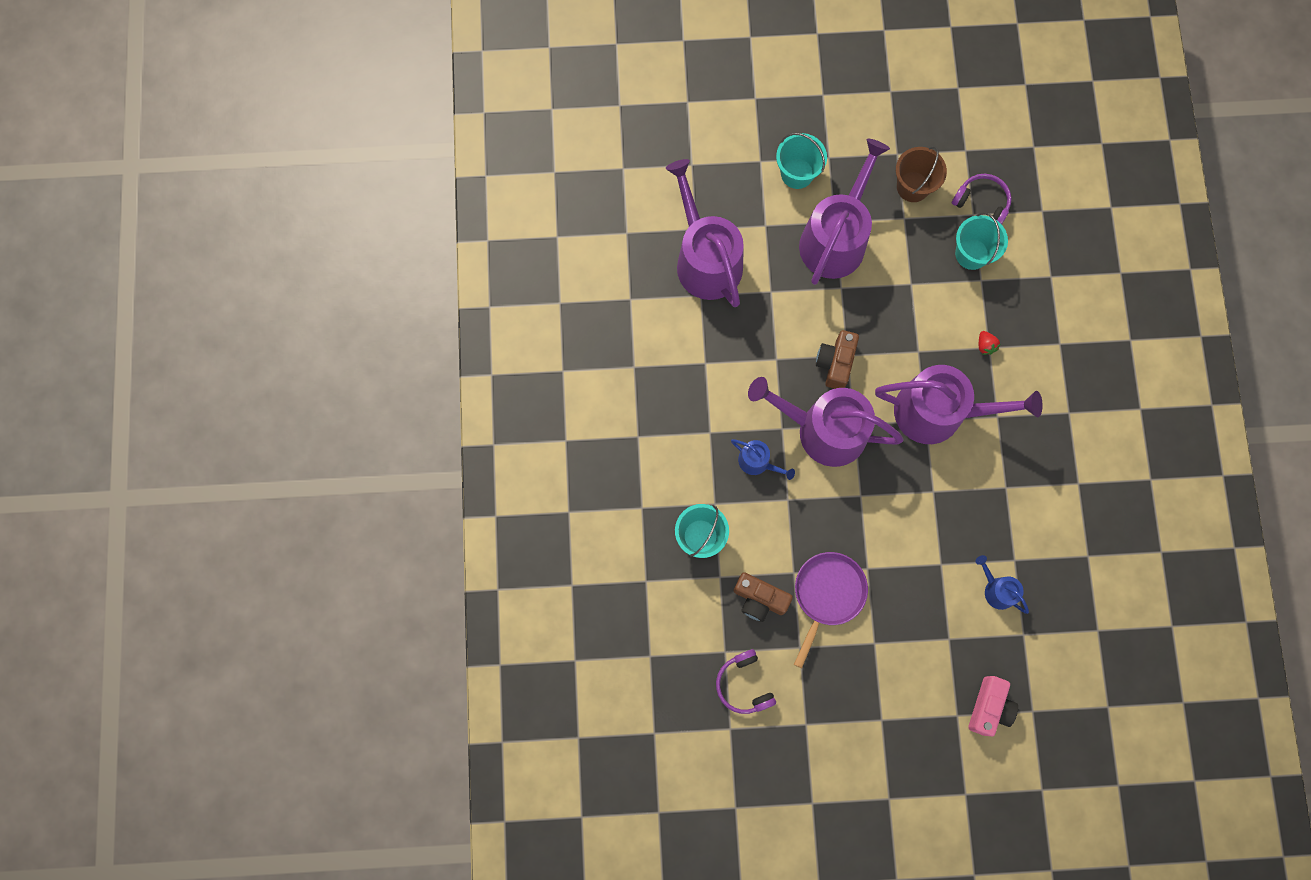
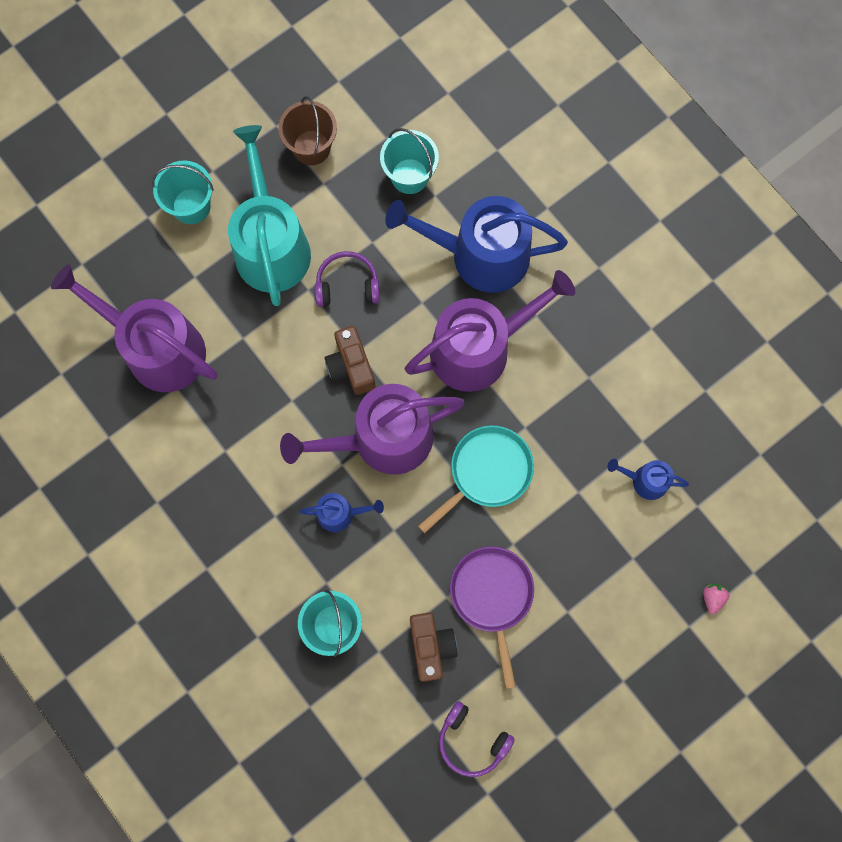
camera: 35 degrees left, 0 degrees up
brown camera [734,572,793,622] -> brown camera turned 90 degrees counterclockwise [410,612,458,682]
purple watering can [799,138,890,285] -> turquoise watering can [228,125,311,306]
purple headphones [952,174,1012,224] -> purple headphones moved to [315,251,380,307]
pink camera [968,676,1018,736] -> pink strawberry [703,584,729,614]
red strawberry [979,331,1000,355] -> blue watering can [385,196,568,293]
none -> turquoise pan [418,425,534,533]

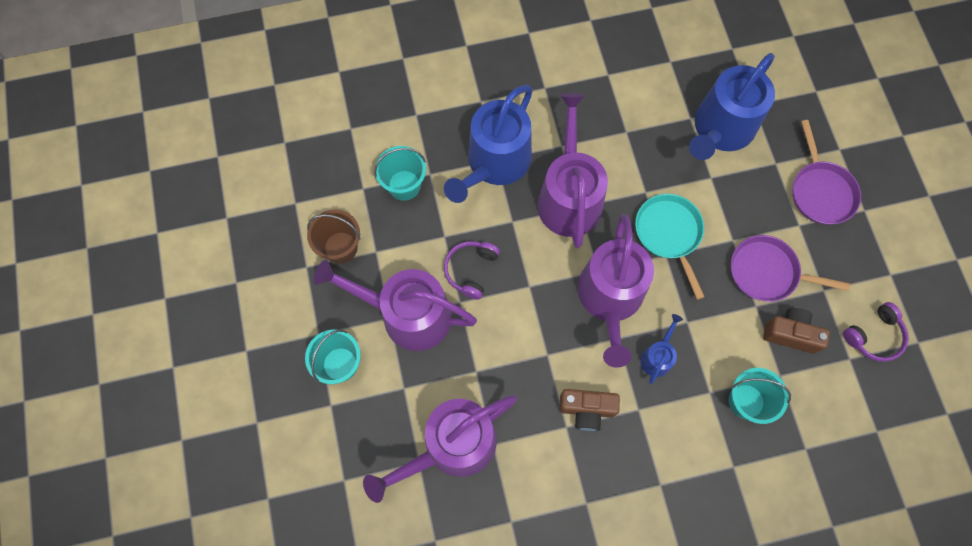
camera: 65 degrees left, 5 degrees down
turquoise watering can [228,125,311,306] -> purple watering can [313,260,477,351]
brown camera [325,326,375,395] -> brown camera moved to [559,389,620,431]
blue watering can [607,459,689,500] -> blue watering can [689,53,775,160], size x2.20
pink strawberry [703,584,729,614] -> none
none -> purple pan [792,120,861,225]

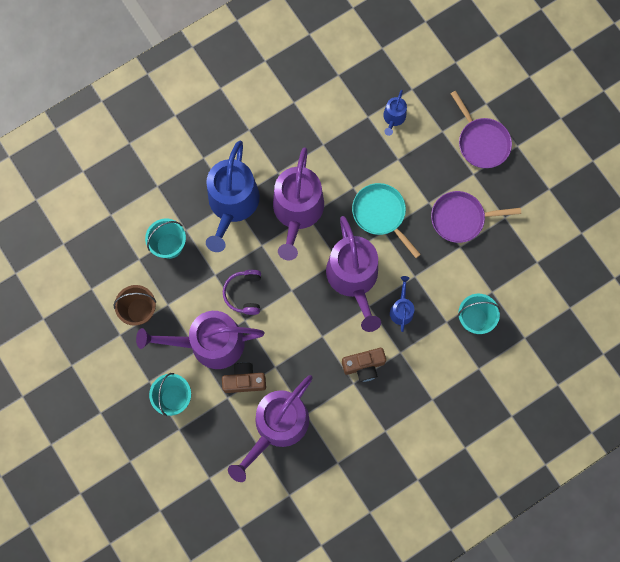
camera: 20 degrees left, 5 degrees up
purple watering can [537,93,608,248] -> purple watering can turned 150 degrees counterclockwise [273,147,324,260]
blue watering can [689,53,775,160] -> blue watering can [383,90,407,136], size x0.45
brown camera [763,308,830,354] -> brown camera moved to [222,363,266,393]
purple headphones [843,302,909,362] -> none

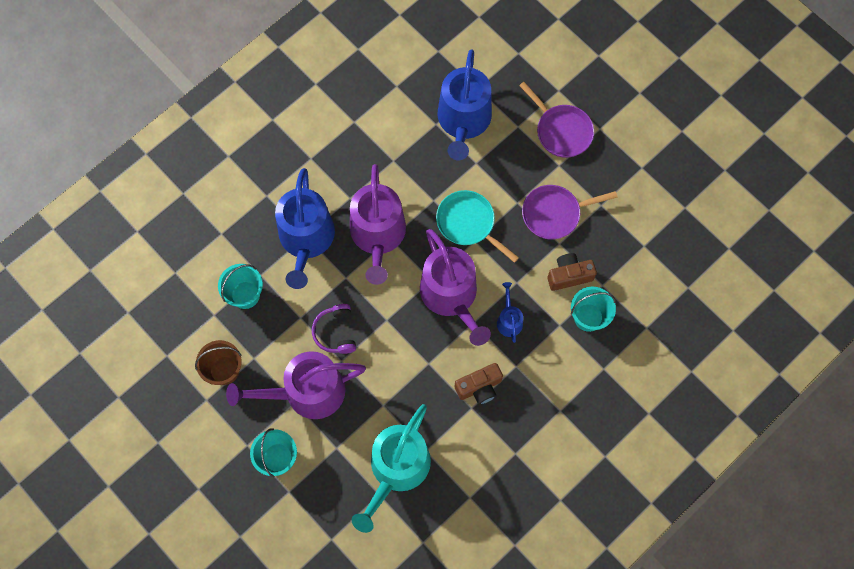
camera: 10 degrees left, 5 degrees down
brown camera [222,363,266,393] -> brown camera moved to [547,253,597,291]
purple watering can [228,375,313,482] -> turquoise watering can [352,404,431,533]
blue watering can [383,90,407,136] -> blue watering can [438,49,492,160], size x2.20

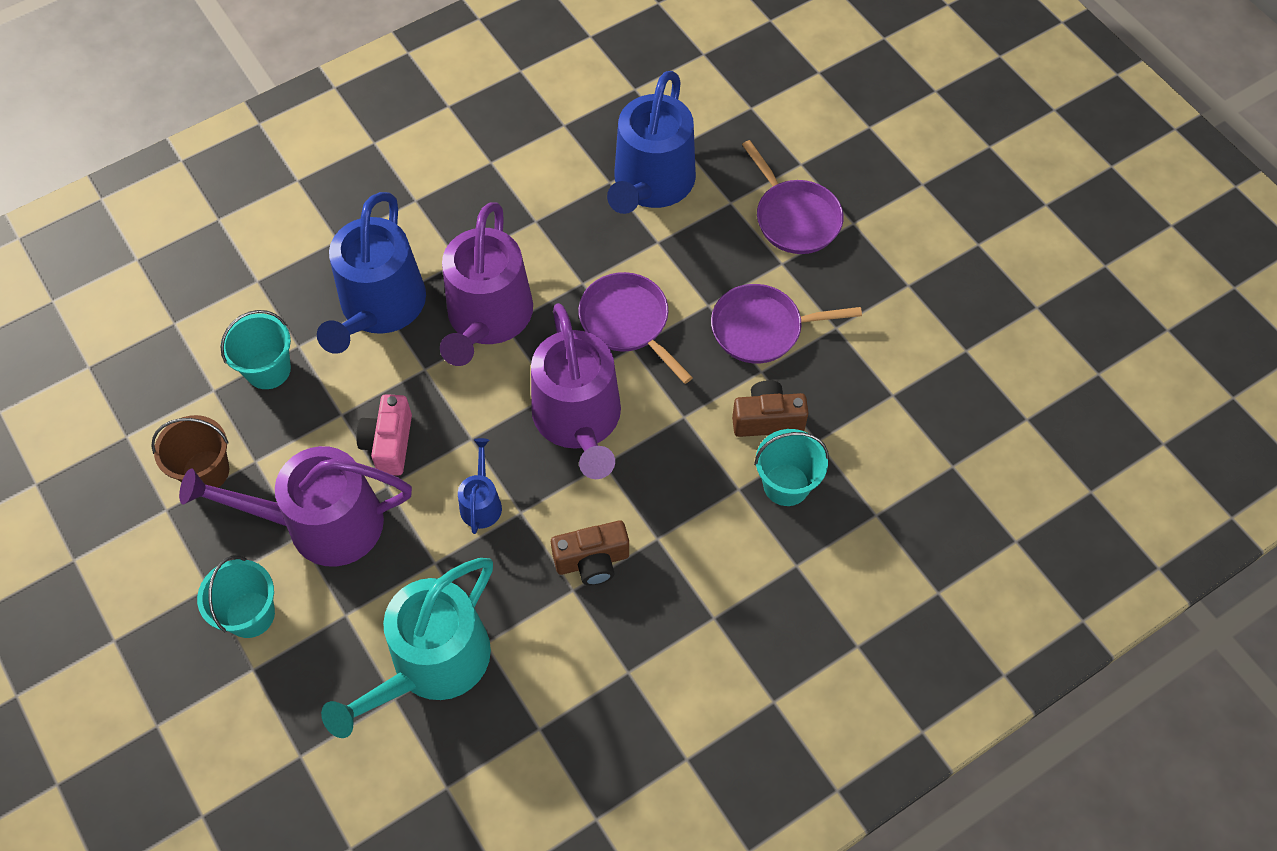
camera: 10 degrees right, 10 degrees down
purple headphones [312,304,356,354] -> pink camera [356,394,412,476]
turquoise pan [436,190,519,263] -> purple pan [578,272,693,384]
blue watering can [497,282,523,343] -> blue watering can moved to [458,438,502,534]

